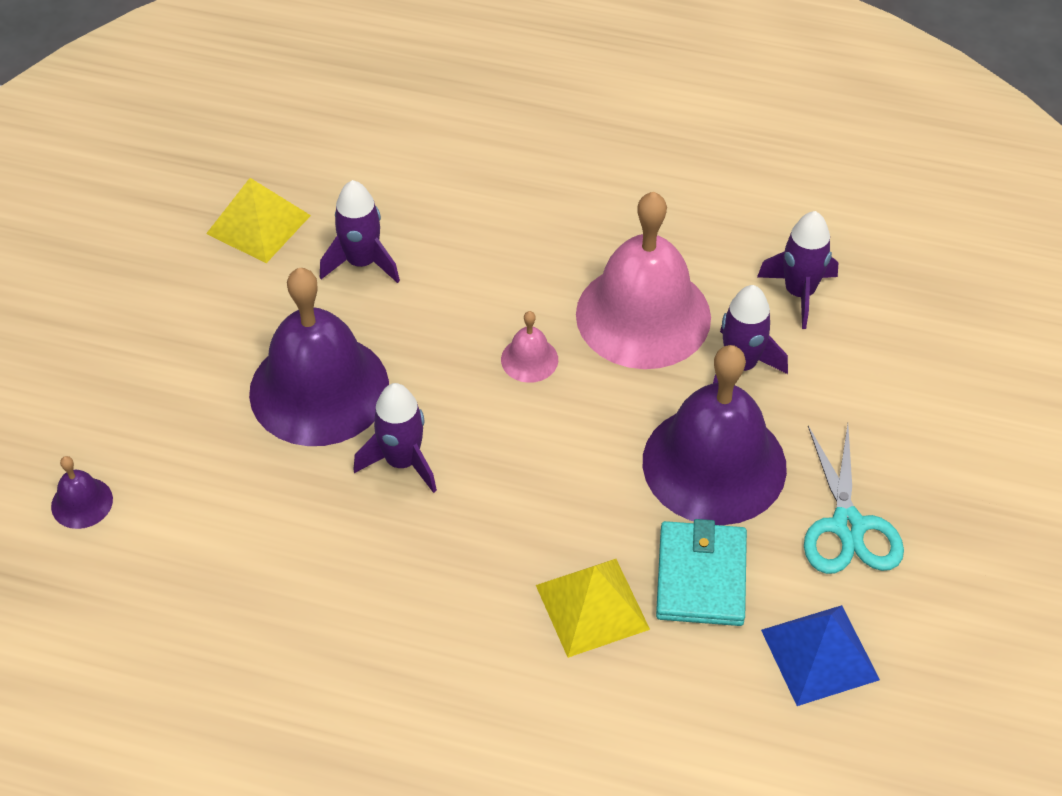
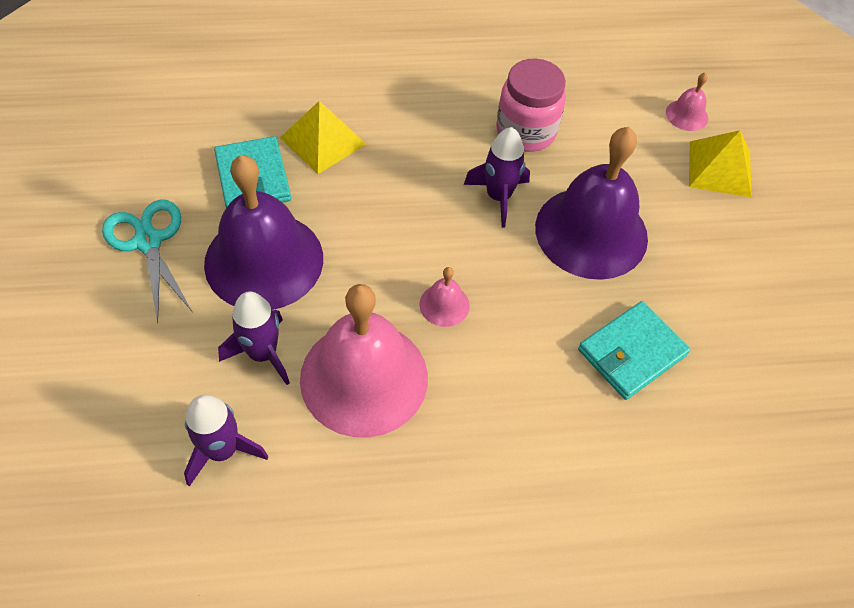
camera: 155 degrees right, 5 degrees up
purple bell [51,456,113,529] -> pink bell [666,72,708,131]
yellow pyramid [206,178,311,263] -> yellow pyramid moved to [689,130,752,198]
purple rocket [320,180,400,283] -> turquoise wallet [578,301,690,400]
blue pyramid [761,605,880,706] -> none
none -> pink jar [496,58,566,152]

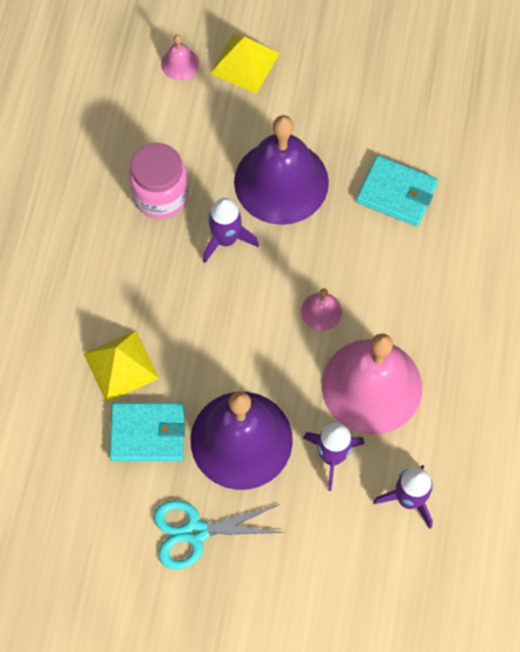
camera: 70 degrees left, 10 degrees up
turquoise wallet [578,301,690,400] -> turquoise wallet turned 45 degrees counterclockwise [356,155,438,226]

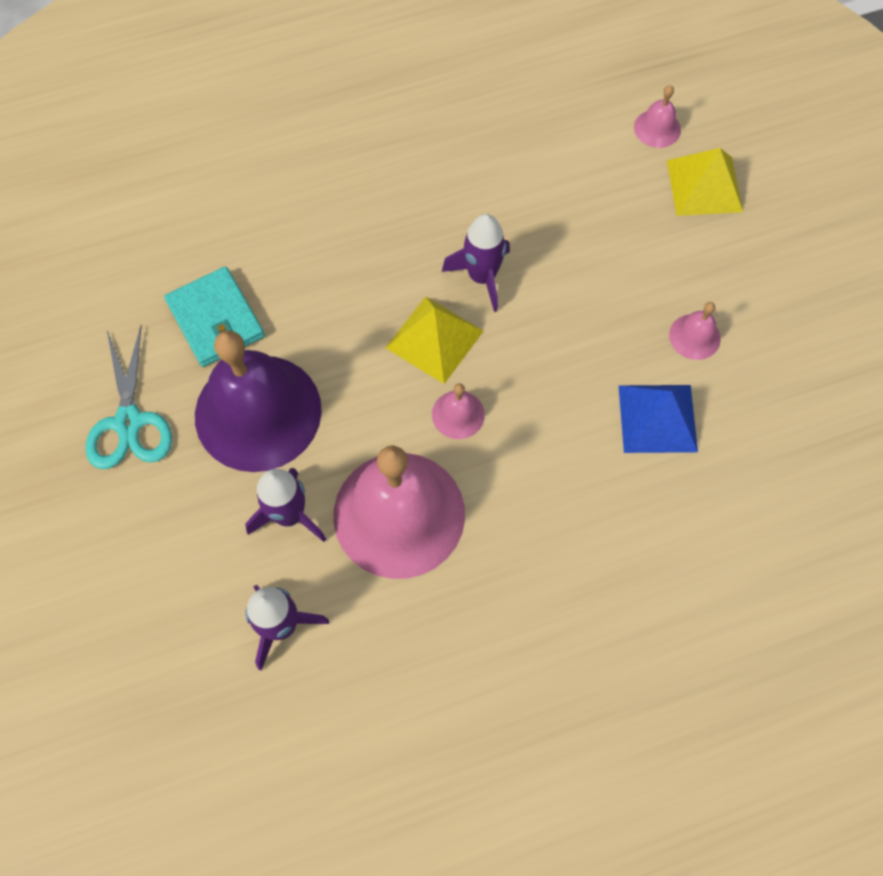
camera: 60 degrees right, 0 degrees up
yellow pyramid [83,330,159,403] -> yellow pyramid moved to [386,296,483,384]
pink jar [129,143,189,219] -> none
turquoise scissors [154,500,285,570] -> turquoise scissors turned 150 degrees counterclockwise [86,325,172,469]
purple bell [234,115,329,225] -> none
turquoise wallet [356,155,438,226] -> blue pyramid [618,385,698,453]
none -> pink bell [669,302,721,360]

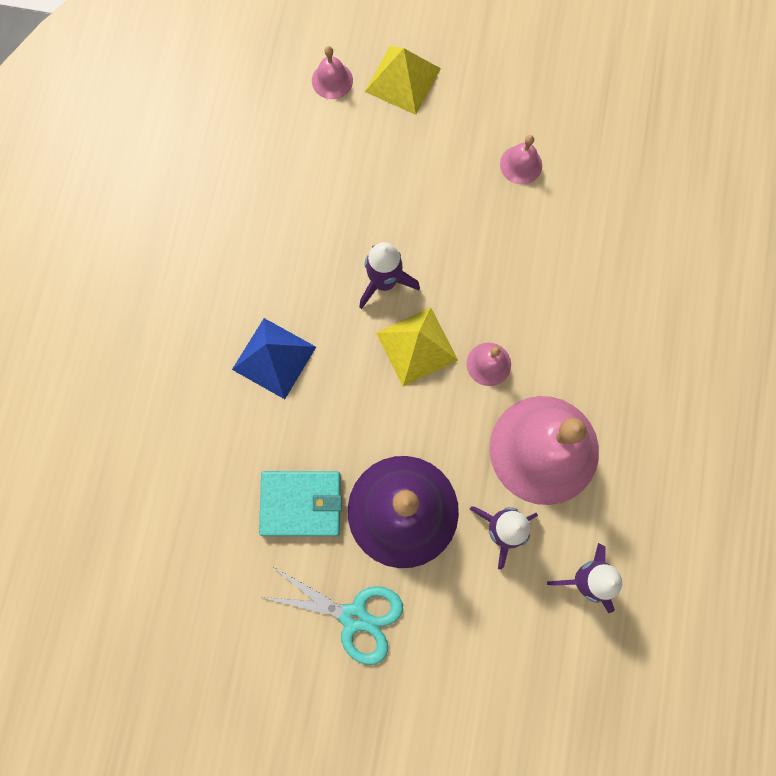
camera: 60 degrees left, 10 degrees up
blue pyramid [618,385,698,453] -> blue pyramid moved to [232,318,316,399]

